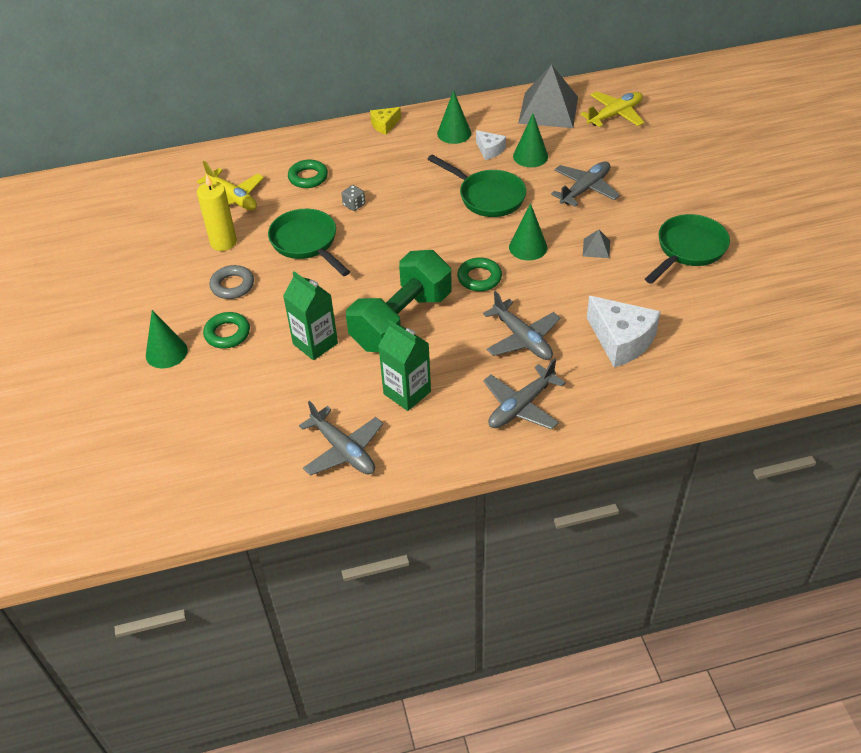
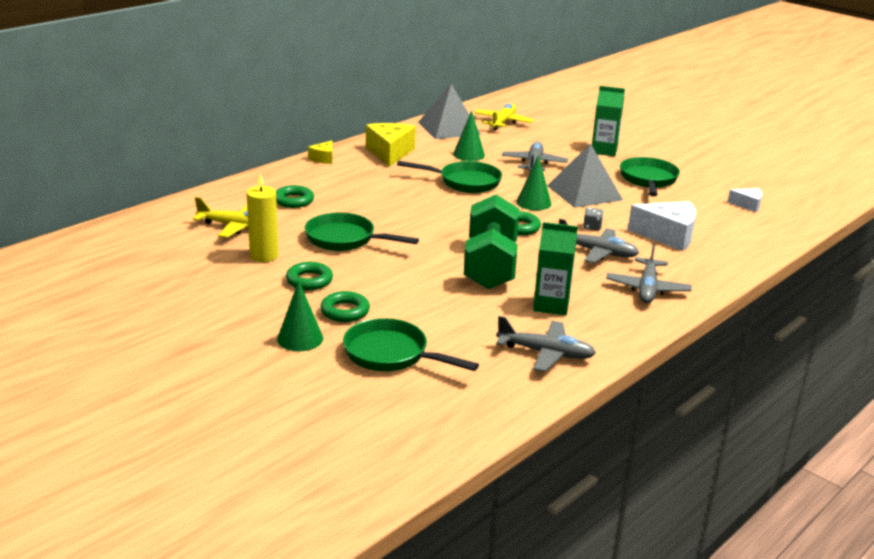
camera: 35 degrees left, 20 degrees down
grey ring [209,265,254,299] -> green ring [286,262,333,290]
green carton [283,271,338,360] -> green carton moved to [592,86,625,157]
grey dice [342,185,365,211] -> grey dice moved to [583,208,603,231]
green cone [437,90,471,144] -> yellow cheese [366,123,416,167]
white cheese [476,130,506,160] -> white cheese moved to [728,188,762,212]
grey pyramid [583,229,610,258] -> grey pyramid [547,143,623,208], size x2.37
none -> green pan [343,318,479,371]

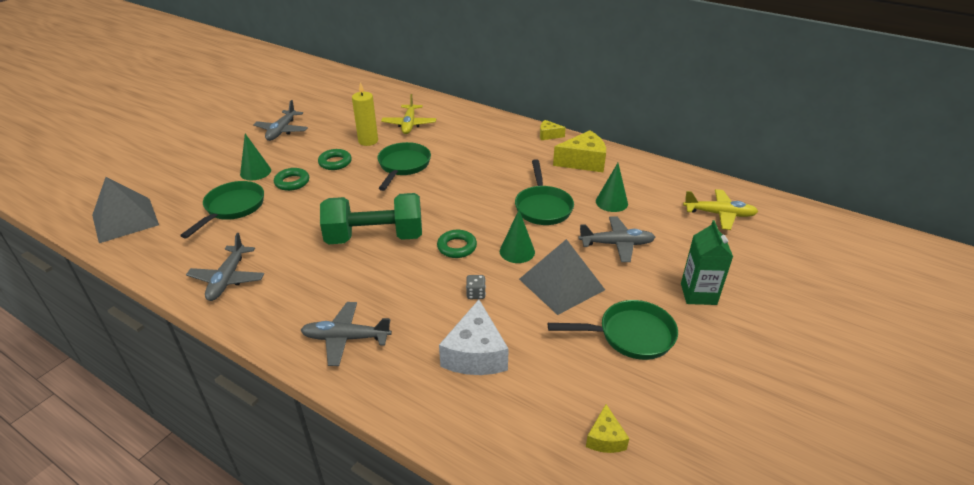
camera: 80 degrees right, 10 degrees up
green ring [276,185,314,208] -> none
grey pyramid [418,84,481,139] -> grey pyramid moved to [92,177,159,243]
green carton [533,222,578,315] -> none
grey plane [559,219,639,263] -> grey plane moved to [253,100,308,141]
white cheese [728,188,762,212] -> yellow cheese [586,404,629,453]

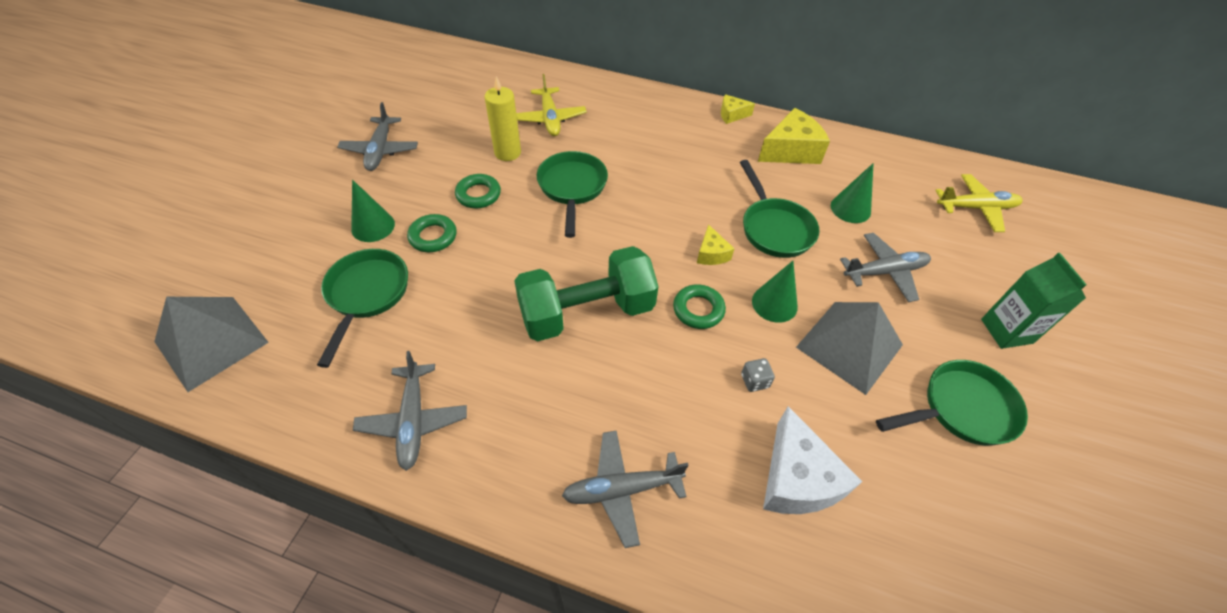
camera: 15 degrees left, 15 degrees up
yellow cheese [586,404,629,453] -> yellow cheese moved to [697,224,735,265]

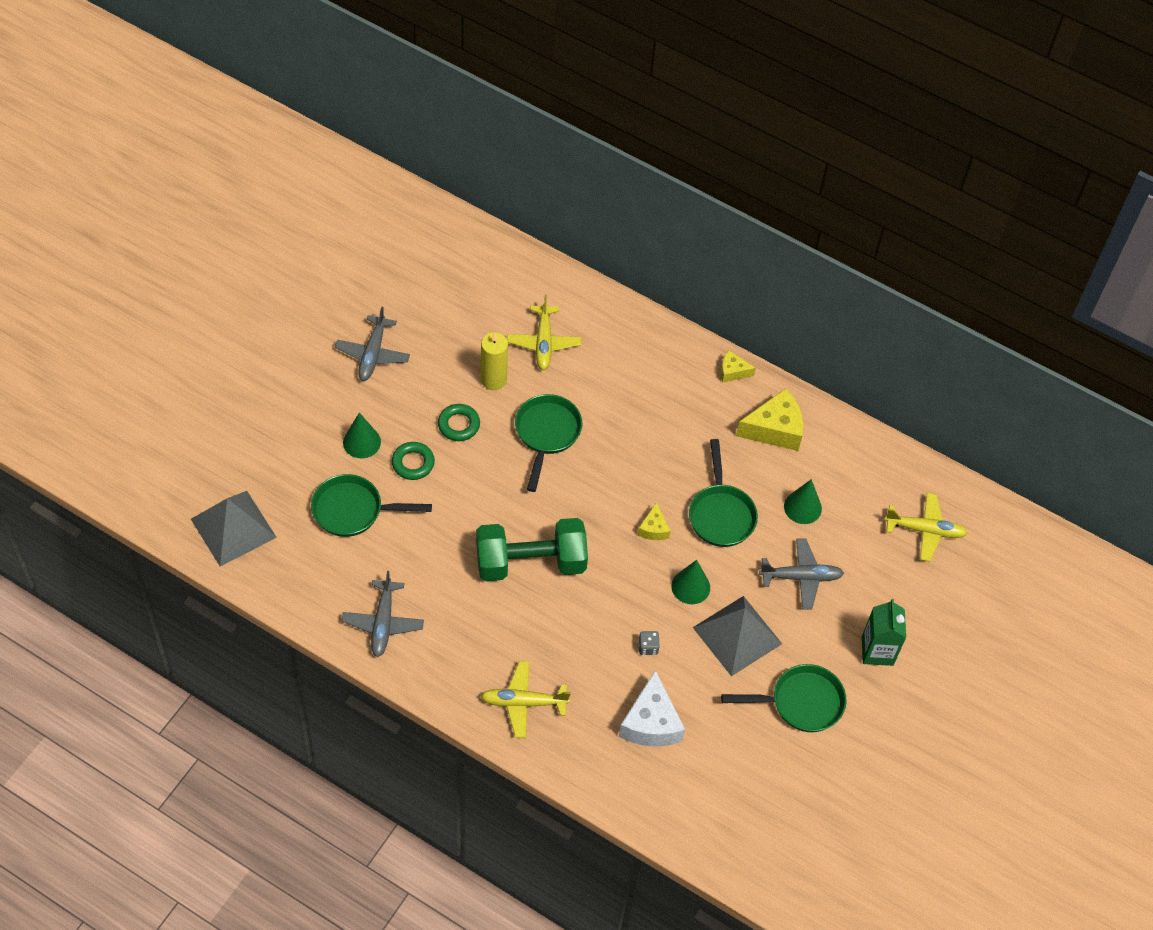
camera: 10 degrees right, 5 degrees up
green pan [317,249,408,368] -> green pan turned 105 degrees counterclockwise [311,474,432,537]
grey plane [562,431,689,548] -> yellow plane [480,661,570,738]
green ring [673,284,726,329] -> none

